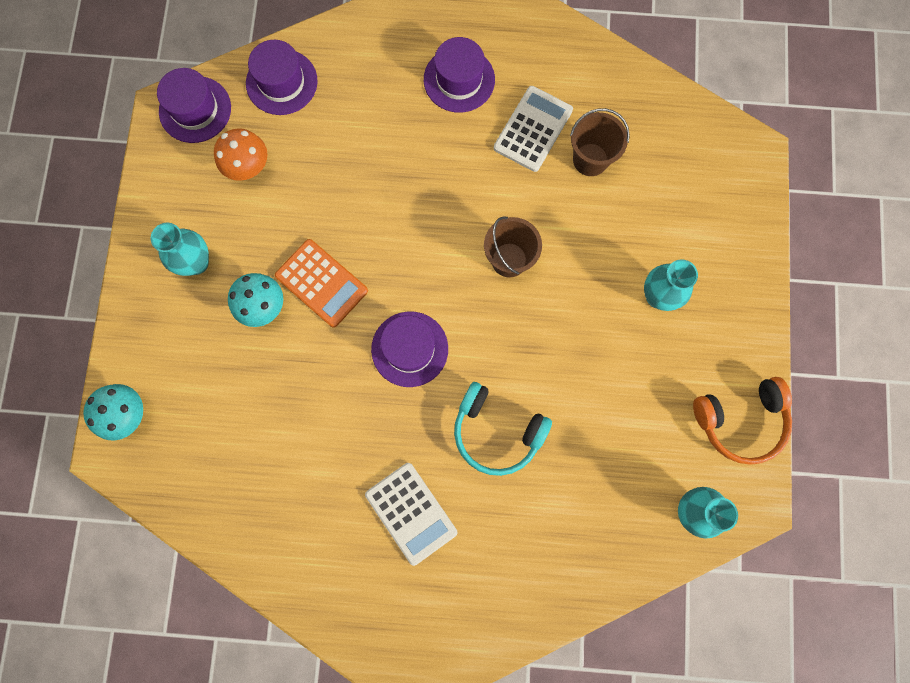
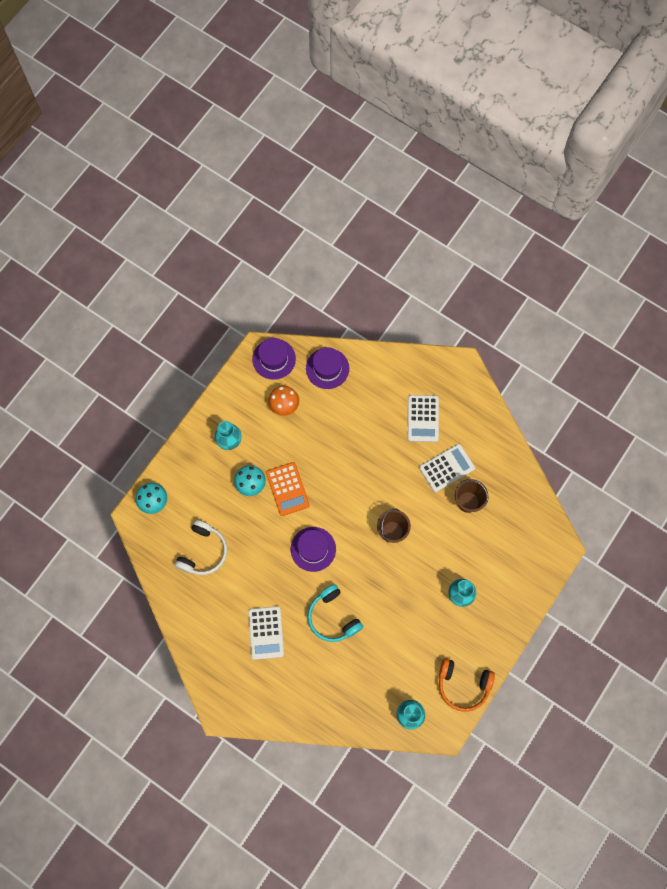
camera: 30 degrees right, 5 degrees down
purple hat [424,37,495,113] -> white calculator [408,395,439,442]
none -> white headphones [174,520,227,575]

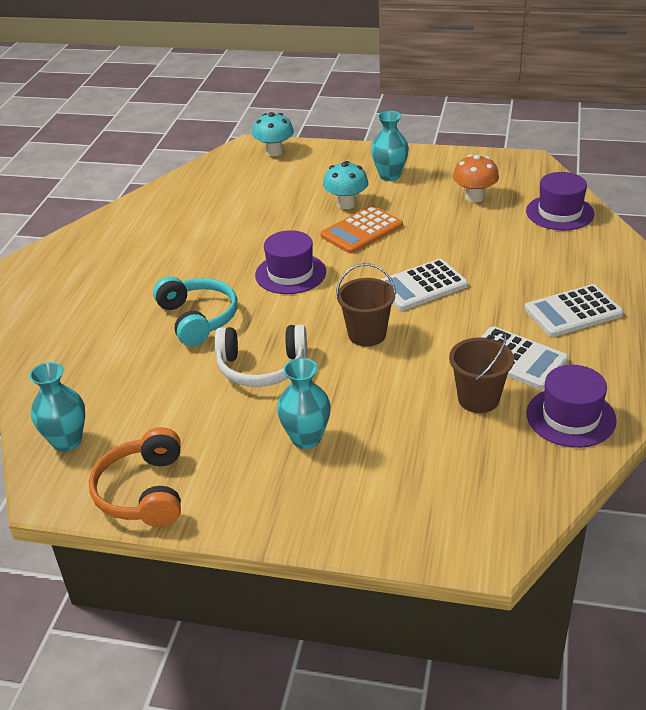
camera: 70 degrees right, 35 degrees down
white headphones [174,520,227,575] -> white headphones moved to [215,324,307,387]
white calculator [248,606,284,660] -> white calculator moved to [380,259,468,310]
purple hat [252,338,296,380] -> purple hat moved to [527,365,617,448]
turquoise headphones [308,584,363,642] -> turquoise headphones turned 120 degrees clockwise [153,276,238,346]

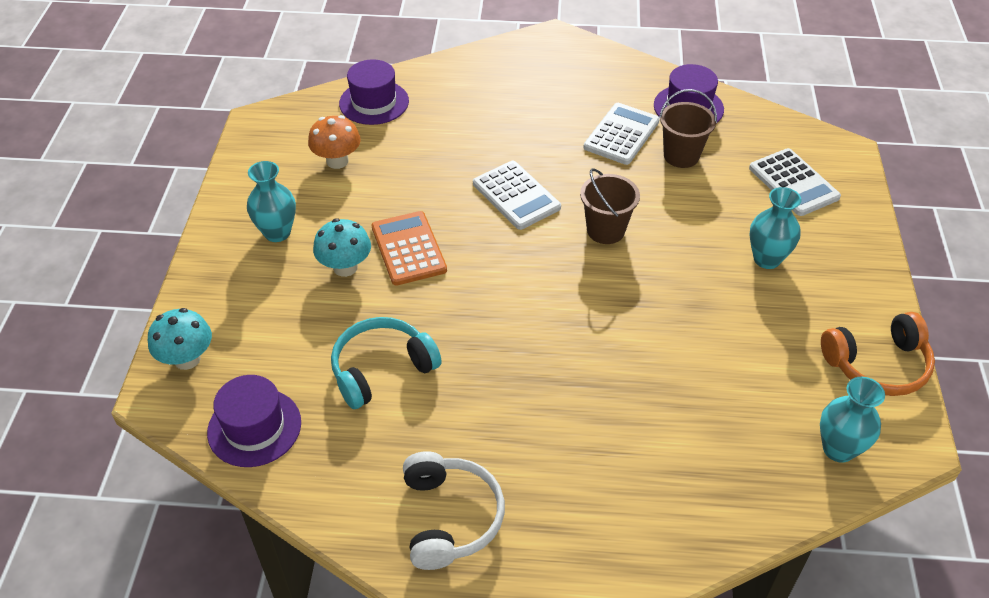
camera: 100 degrees left, 10 degrees up
turquoise headphones [153,276,238,346] -> turquoise headphones moved to [331,317,441,409]
white headphones [215,324,307,387] -> white headphones moved to [403,451,505,570]
purple hat [255,230,326,294] -> purple hat moved to [207,375,301,467]
orange calculator [320,206,403,254] -> orange calculator turned 150 degrees counterclockwise [371,211,447,286]
white calculator [525,284,624,337] -> white calculator moved to [749,148,841,216]

